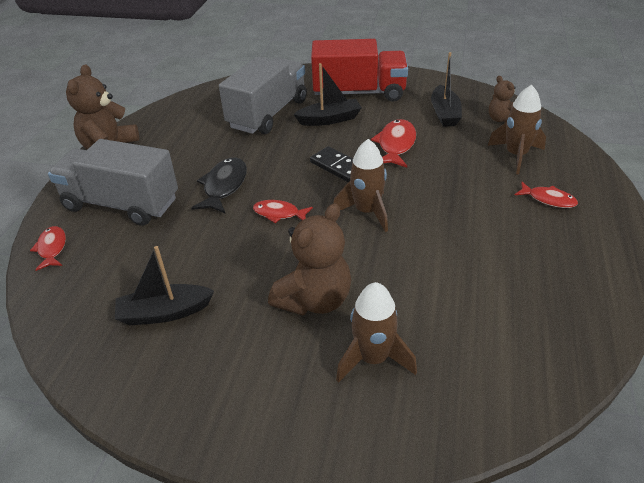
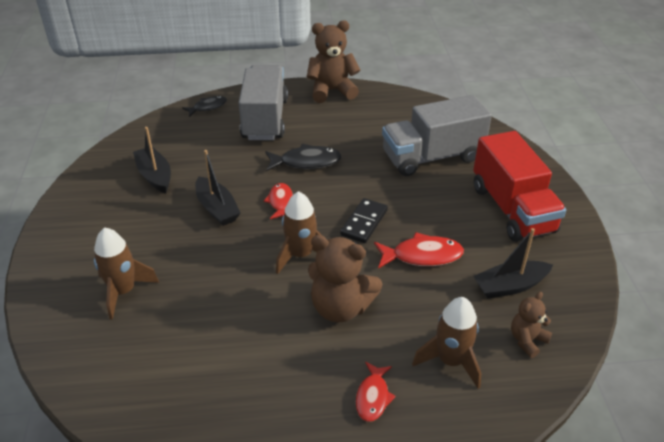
camera: 70 degrees right, 0 degrees up
red fish [30,226,66,271] -> black fish [182,96,227,117]
grey truck [219,57,307,134] -> grey truck turned 150 degrees clockwise [382,95,492,176]
brown teddy bear [268,203,351,316] -> brown teddy bear moved to [308,235,382,322]
black boat [293,63,362,126] -> black boat moved to [195,150,240,226]

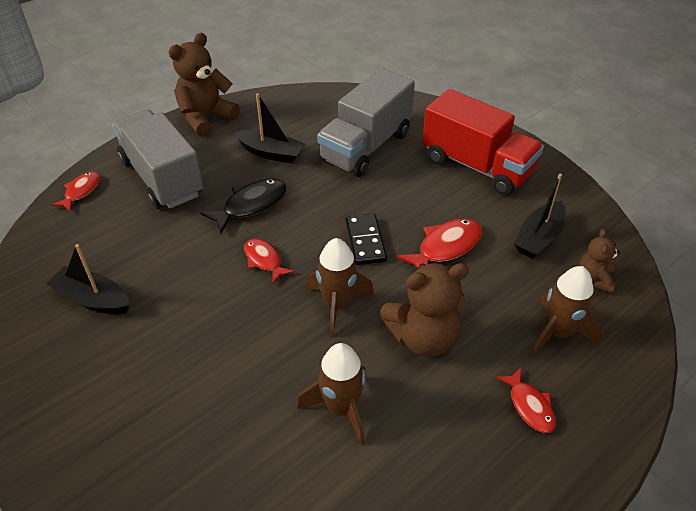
camera: 35 degrees left, 5 degrees up
brown rocket [94,227,159,320] -> brown rocket moved to [297,343,366,445]
black fish [182,96,227,117] -> red fish [51,171,100,212]
black boat [195,150,240,226] -> black boat moved to [234,93,305,163]

